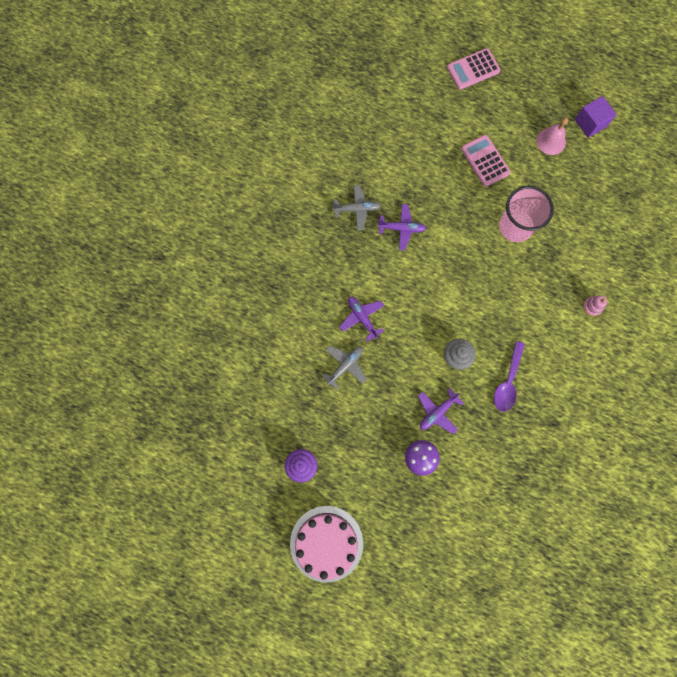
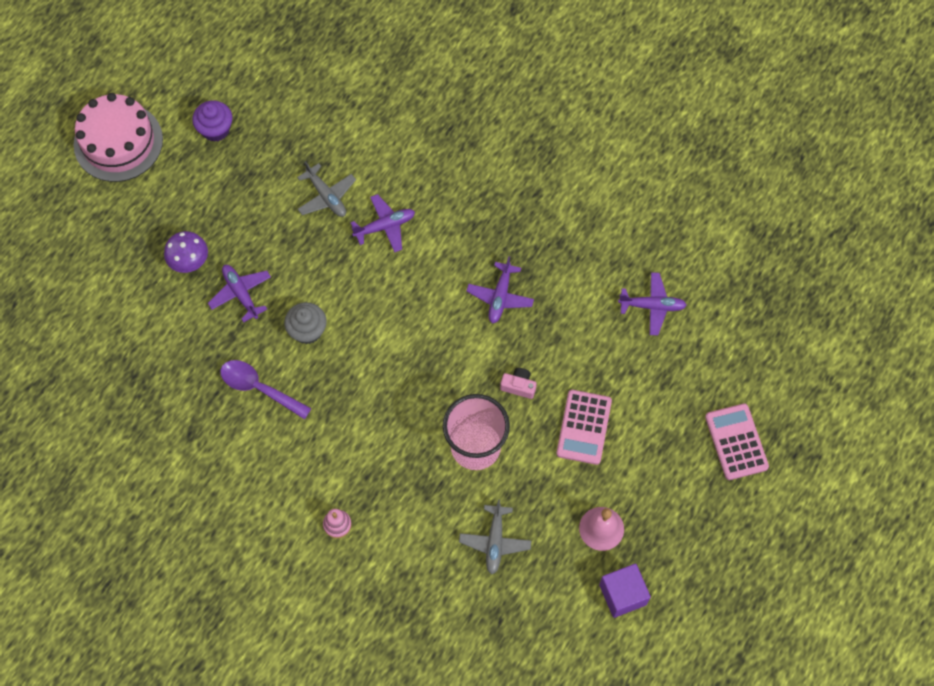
camera: 100 degrees right, 10 degrees down
grey plane [332,185,381,231] -> grey plane moved to [459,499,531,574]
pink calculator [461,135,511,187] -> pink calculator turned 120 degrees clockwise [556,390,612,465]
none -> pink camera [500,368,537,399]
none -> purple plane [618,272,687,336]

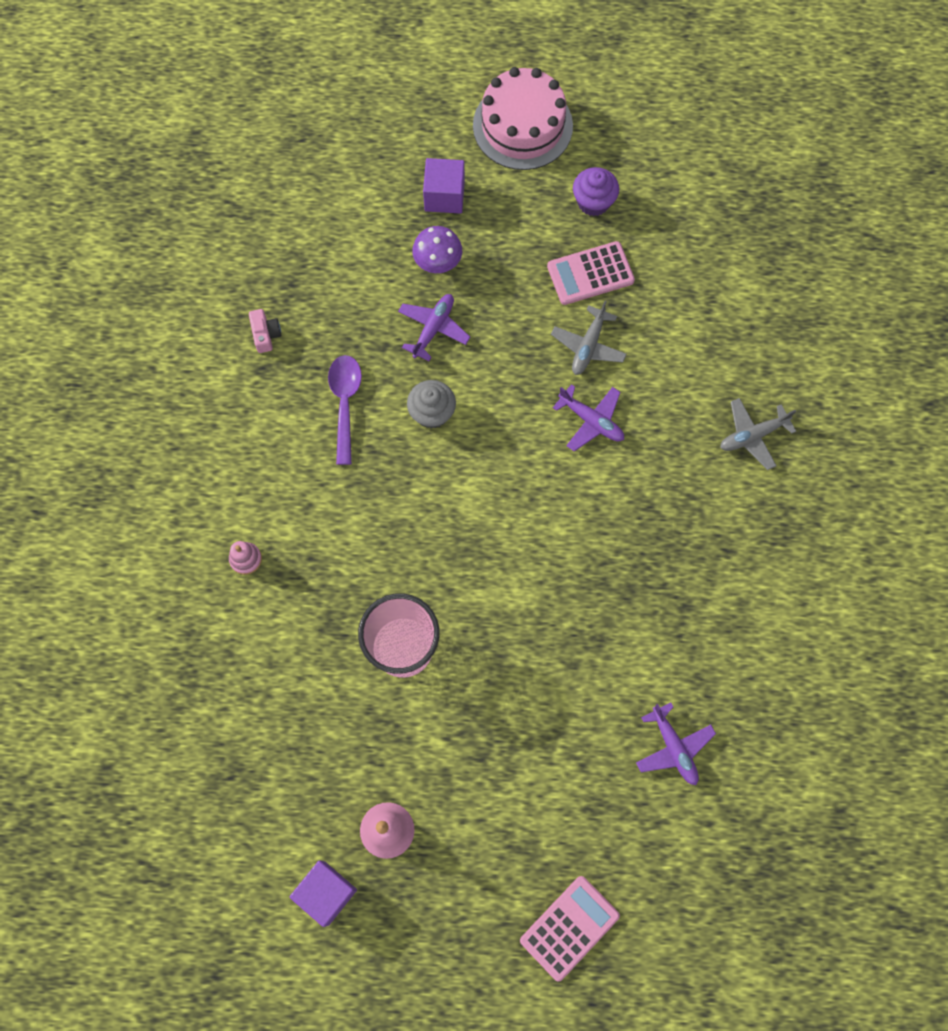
camera: 60 degrees right, 5 degrees up
grey plane [459,499,531,574] -> grey plane moved to [720,398,796,470]
purple plane [466,256,534,324] -> none
pink camera [500,368,537,399] -> pink camera moved to [249,309,281,353]
pink calculator [556,390,612,465] -> pink calculator moved to [547,241,635,305]
none -> purple cube [423,158,465,214]

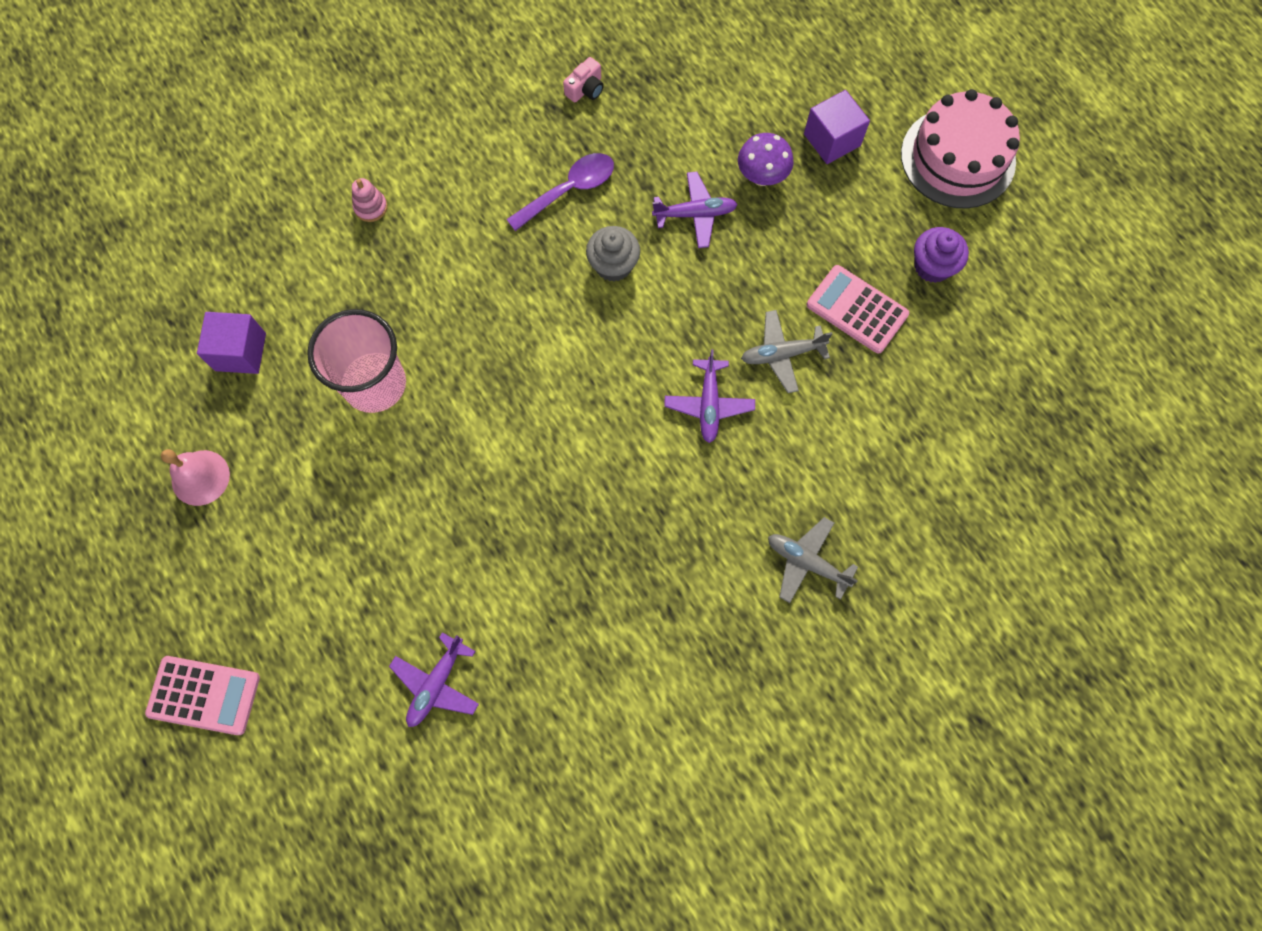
camera: 55 degrees right, 0 degrees up
purple cube [289,861,357,927] -> purple cube moved to [197,312,266,374]

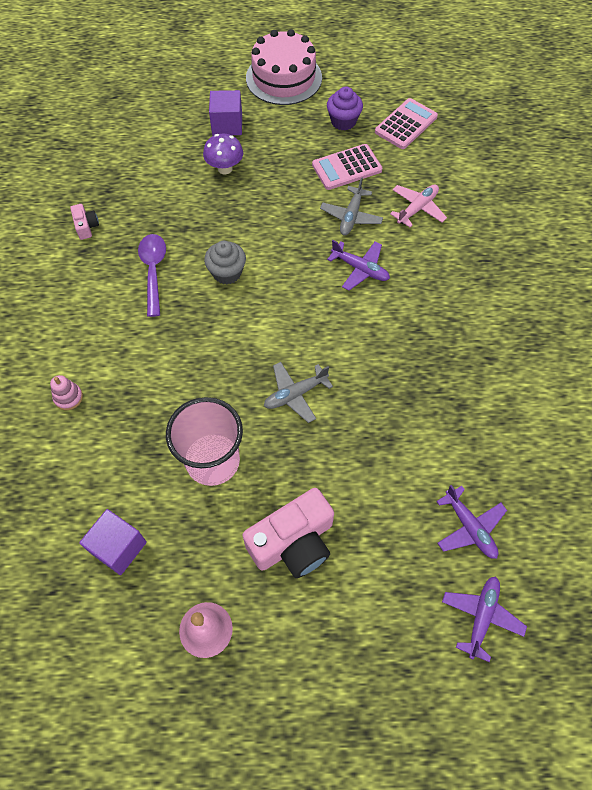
camera: 60 degrees left, 10 degrees down
pink calculator [145,656,260,735] -> pink calculator moved to [375,98,438,149]
purple plane [652,171,738,248] -> purple plane moved to [442,576,527,662]
grey plane [768,517,858,603] -> grey plane moved to [264,362,333,423]
none -> pink camera [242,488,334,578]
none -> pink plane [390,185,447,227]

